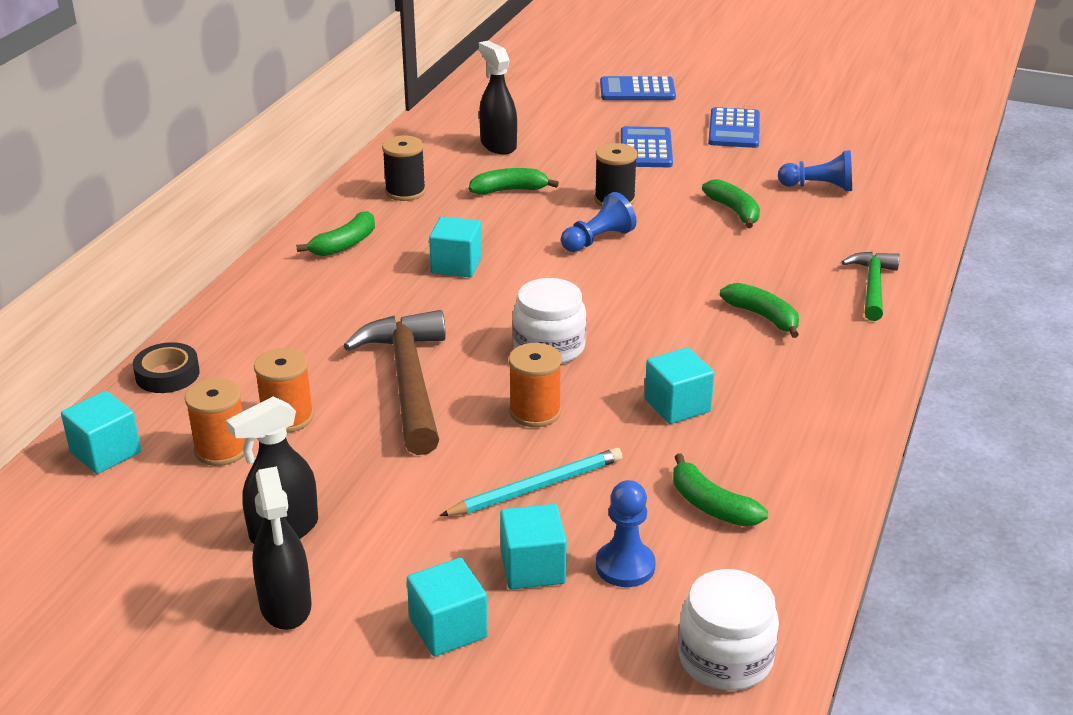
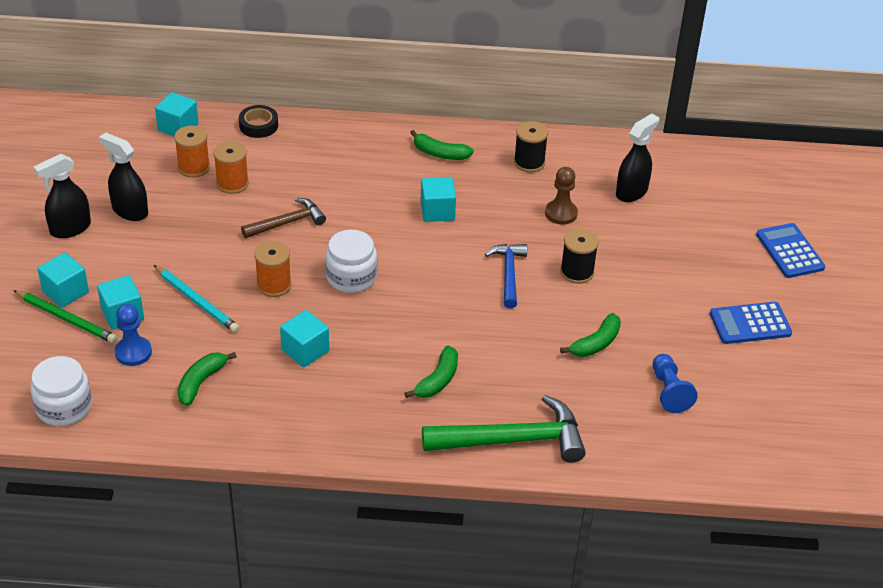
camera: 70 degrees right, 10 degrees up
brown hammer [343,310,446,455] -> brown hammer [241,198,326,238], size x0.60
green banana [469,168,559,195] -> brown pawn [545,167,578,225]
blue pawn [561,192,636,252] -> blue hammer [485,244,527,309]
blue calculator [621,126,673,167] -> none
green hammer [842,252,900,321] -> green hammer [422,395,586,463], size x1.68
none -> green pencil [13,290,117,343]

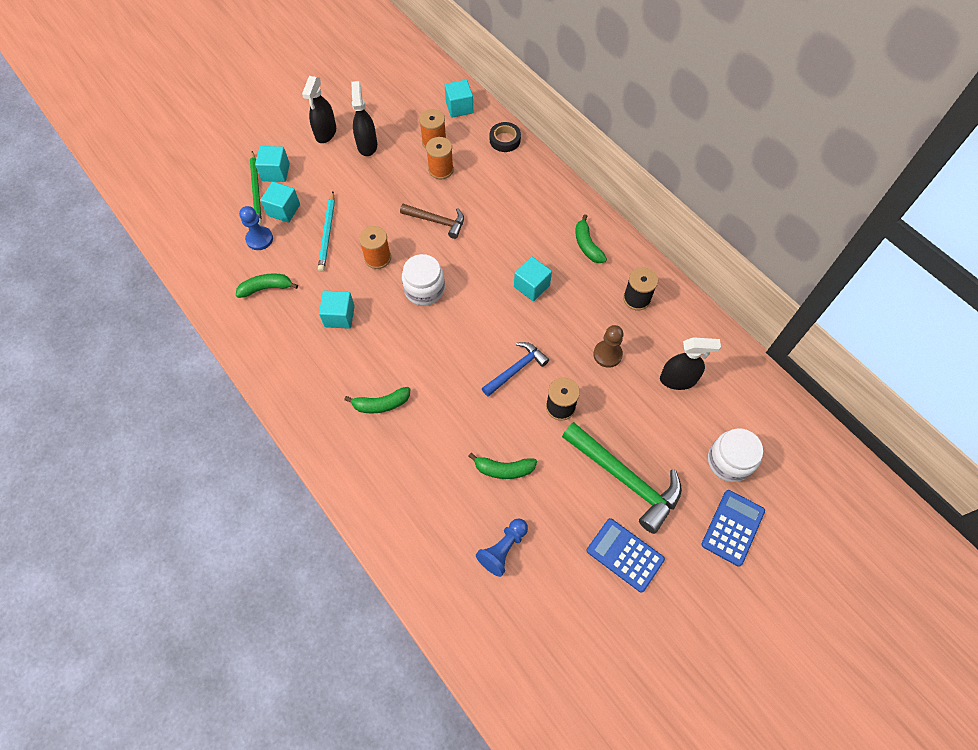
camera: 50 degrees right, 20 degrees up
white jar [30,356,92,426] -> white jar moved to [708,428,763,482]
black spray bottle [34,154,91,238] -> black spray bottle turned 90 degrees counterclockwise [302,76,336,143]
green hammer [422,395,586,463] -> green hammer moved to [562,422,682,534]

